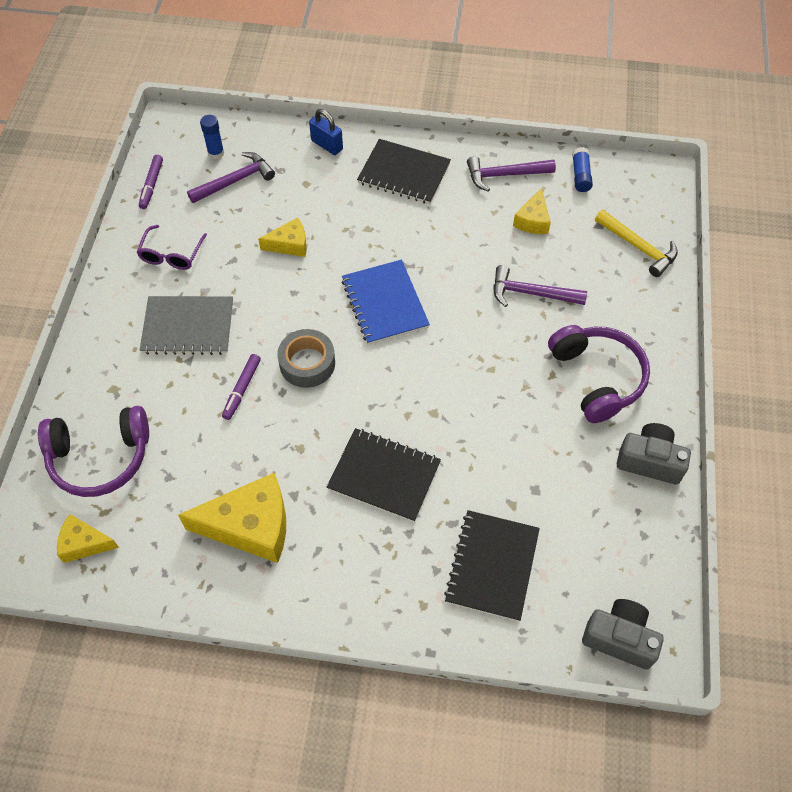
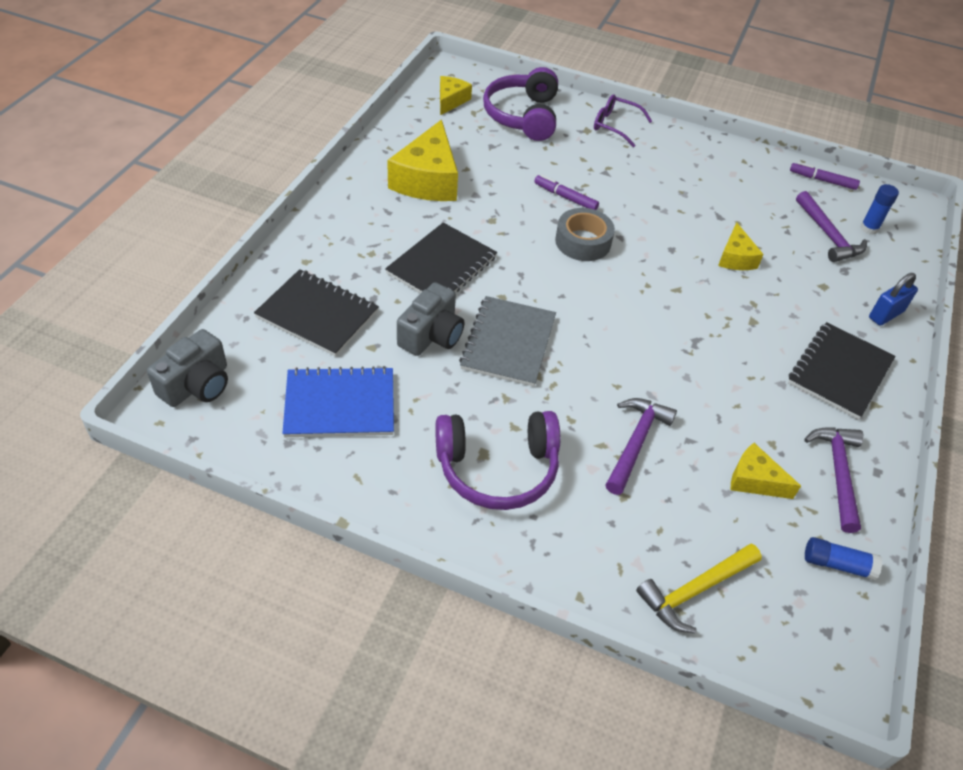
camera: 100 degrees right, 10 degrees down
purple glasses [136,225,207,270] -> purple glasses moved to [594,94,652,147]
grey notebook [140,296,233,355] -> grey notebook moved to [459,296,556,387]
blue notebook [342,260,430,345] -> blue notebook moved to [282,366,394,437]
grey camera [617,423,691,484] -> grey camera moved to [397,282,464,356]

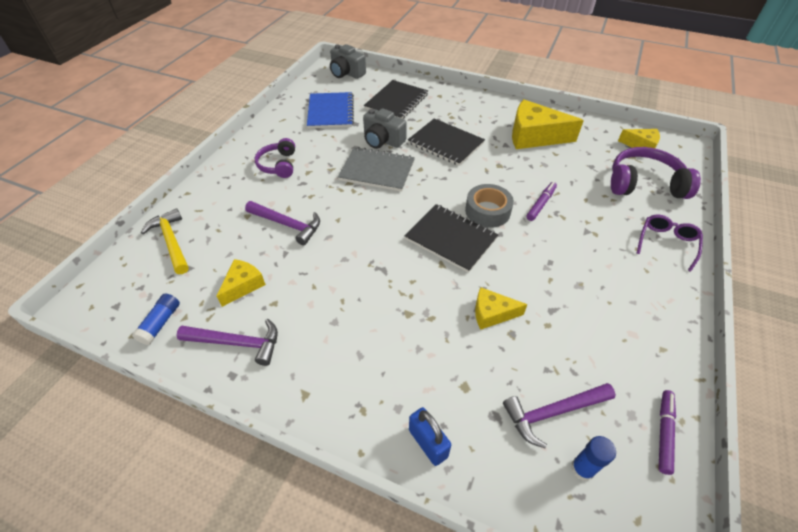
camera: 95 degrees right, 0 degrees up
purple headphones [436,411,560,510] -> purple headphones [255,138,295,178], size x0.63
black notebook [788,322,895,420] -> black notebook moved to [404,204,499,273]

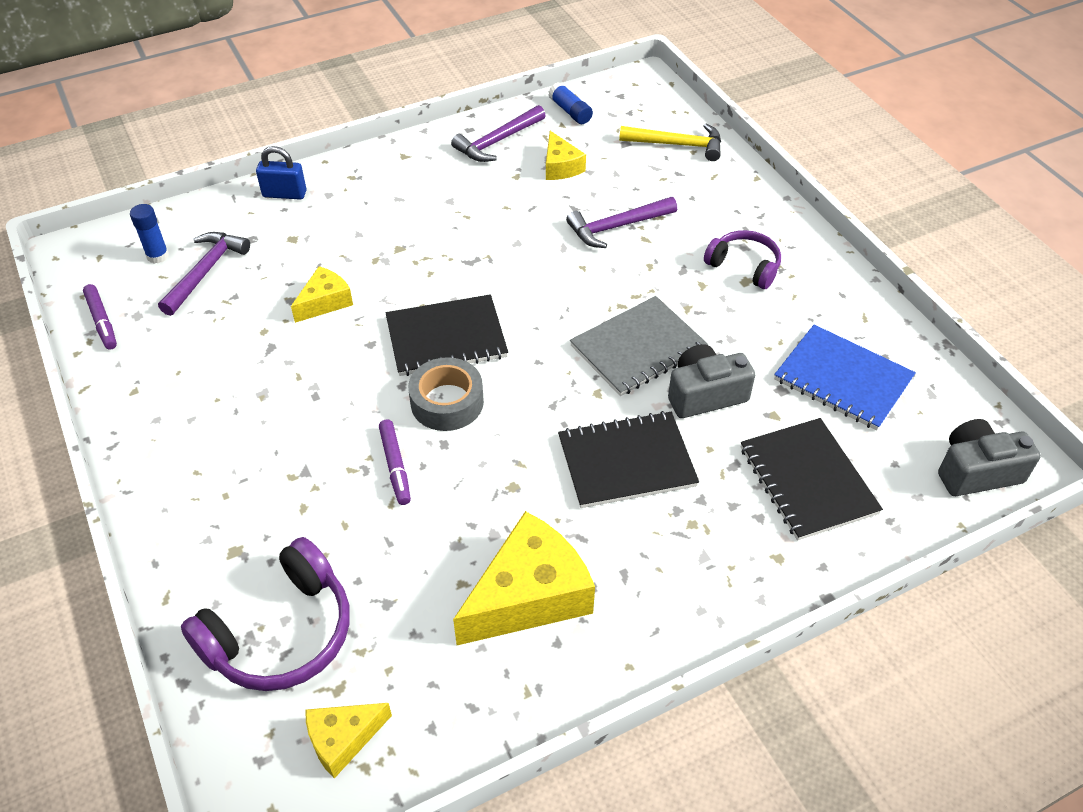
camera: 130 degrees right, 0 degrees up
purple glasses [637,215,703,272] -> none

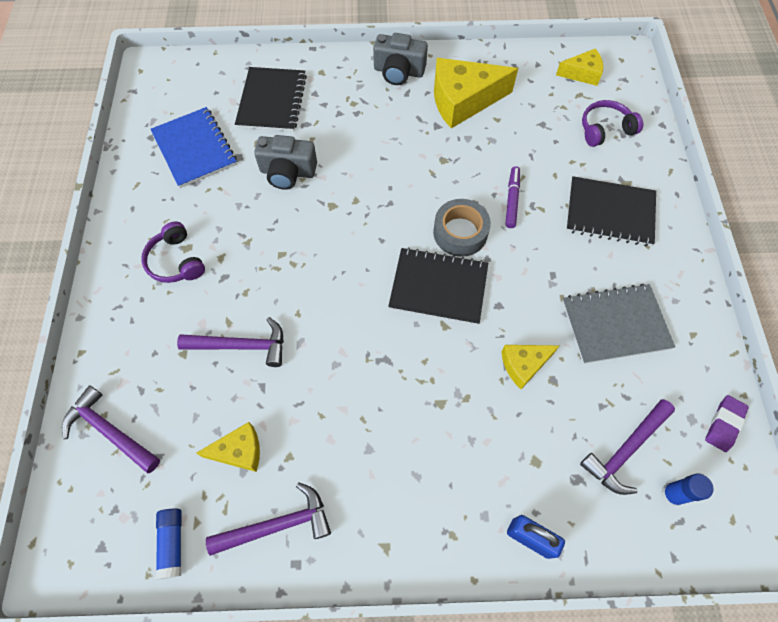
camera: 155 degrees left, 15 degrees up
purple marker [83,284,117,350] -> purple eraser [705,395,749,452]
purple headphones [181,537,350,691] -> purple headphones [582,100,643,147], size x0.63
yellow cheese [546,131,586,180] -> yellow cheese turned 75 degrees clockwise [196,422,260,472]
black notebook [558,411,699,508] -> black notebook moved to [566,176,656,247]
grey notebook [570,296,708,396] -> grey notebook moved to [562,284,675,364]
yellow hammer [619,124,721,161] -> purple hammer [62,385,160,473]
grey camera [938,419,1041,496] -> grey camera moved to [373,33,428,85]

